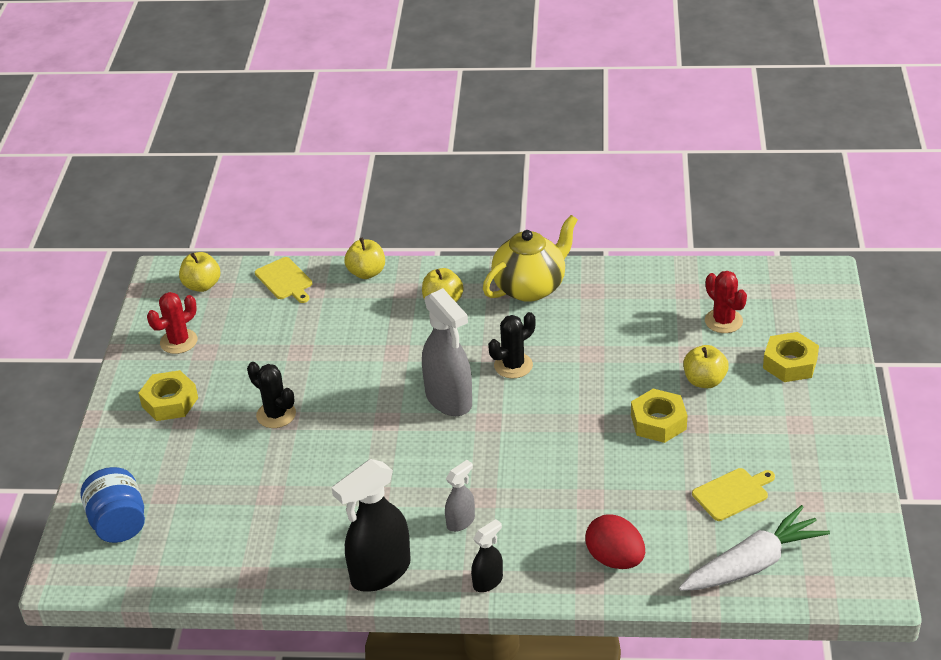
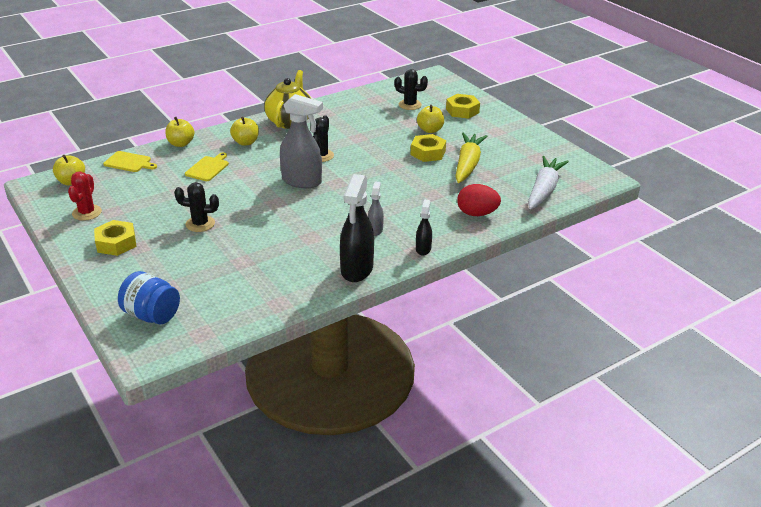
camera: 40 degrees left, 5 degrees down
yellow cutting board [692,468,775,521] -> yellow cutting board moved to [185,152,229,181]
red cactus [705,271,747,333] -> black cactus [394,69,428,110]
none -> yellow carrot [455,132,487,183]

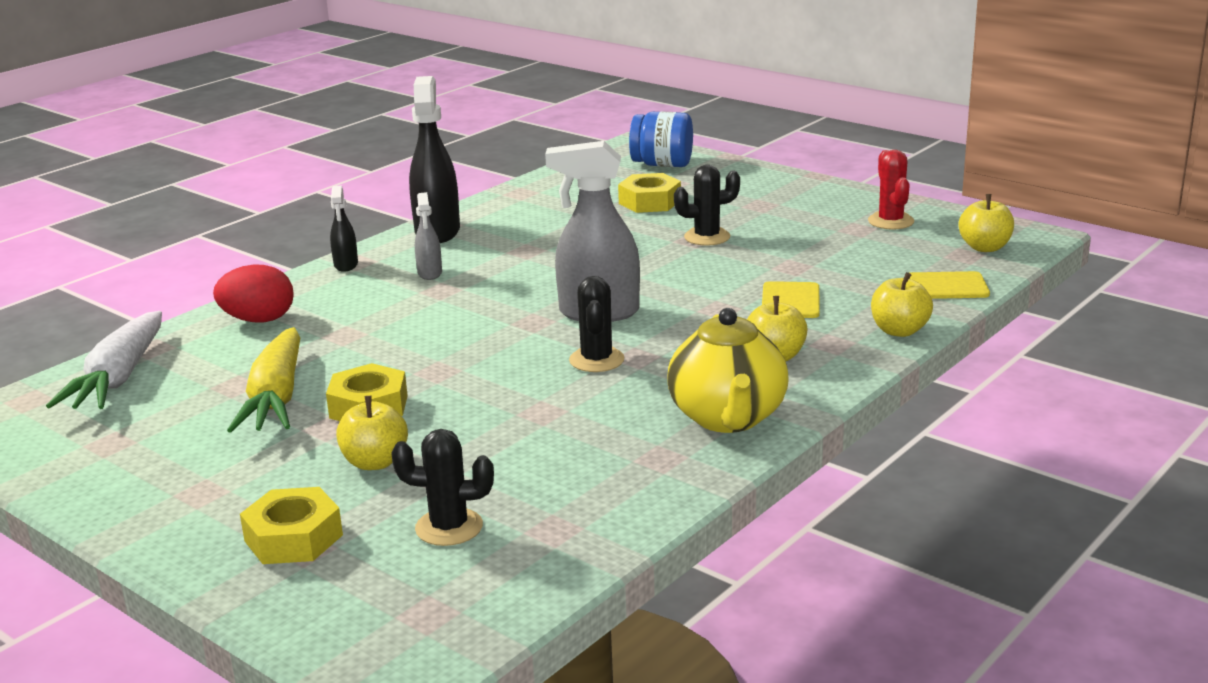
camera: 165 degrees right, 10 degrees down
yellow nut [94,220,136,256] -> yellow nut moved to [618,173,681,213]

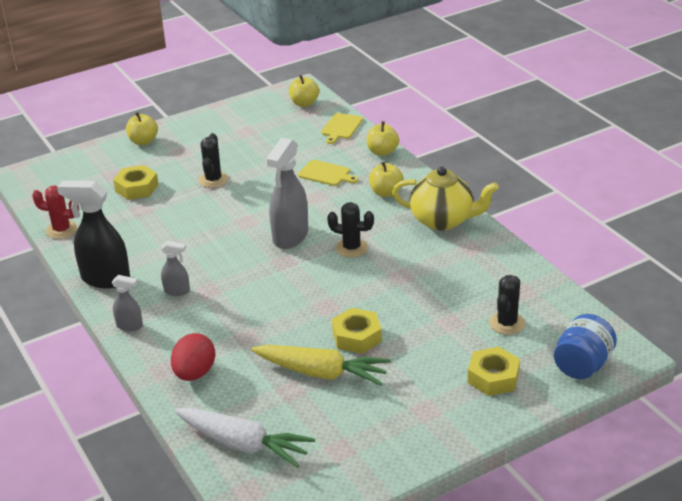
camera: 70 degrees left, 10 degrees up
black spray bottle [330,185,358,272] -> grey spray bottle [112,275,143,331]
yellow apple [336,396,408,470] -> yellow apple moved to [126,112,158,145]
blue jar [629,112,693,167] -> blue jar moved to [554,314,617,380]
red cactus [868,150,914,230] -> red cactus moved to [32,185,79,239]

